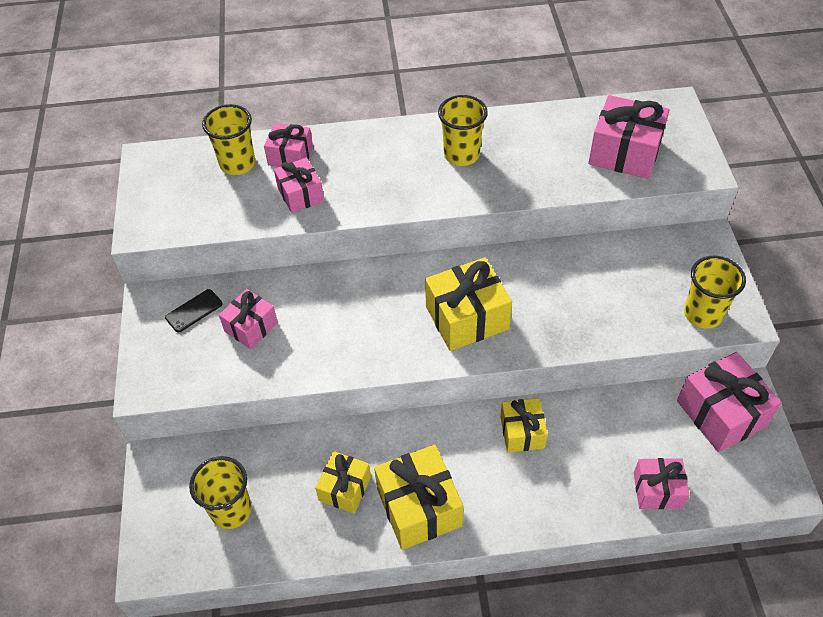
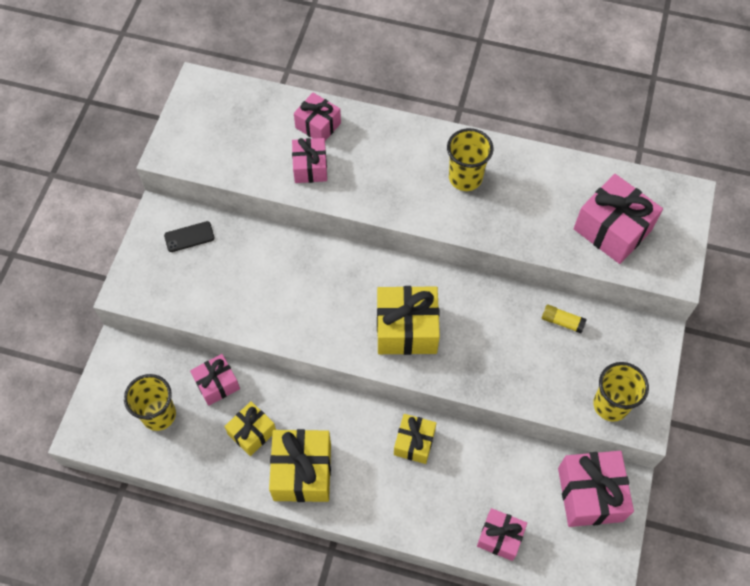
camera: 20 degrees right, 10 degrees up
yellow cup [202,104,255,175] -> none
pink gift [219,289,278,349] -> pink gift moved to [190,354,240,406]
none -> yellow glue stick [542,305,587,333]

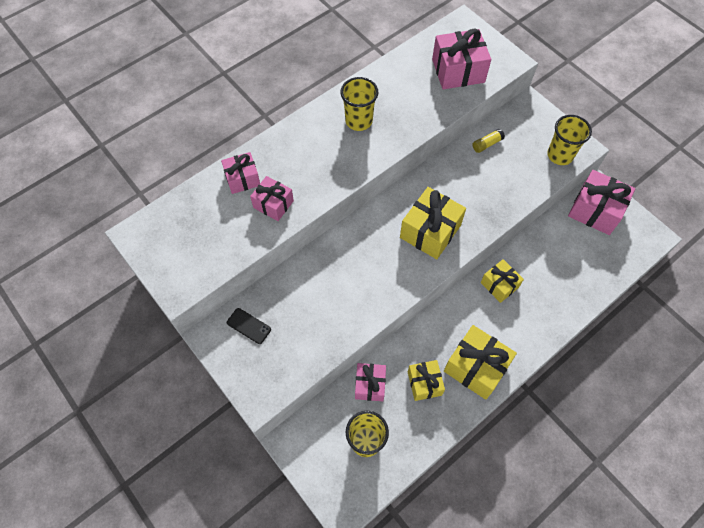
camera: 55 degrees left, 0 degrees up
black phone [164,221,215,252] -> black phone turned 75 degrees counterclockwise [227,308,271,344]
pink gift [477,508,527,561] -> none

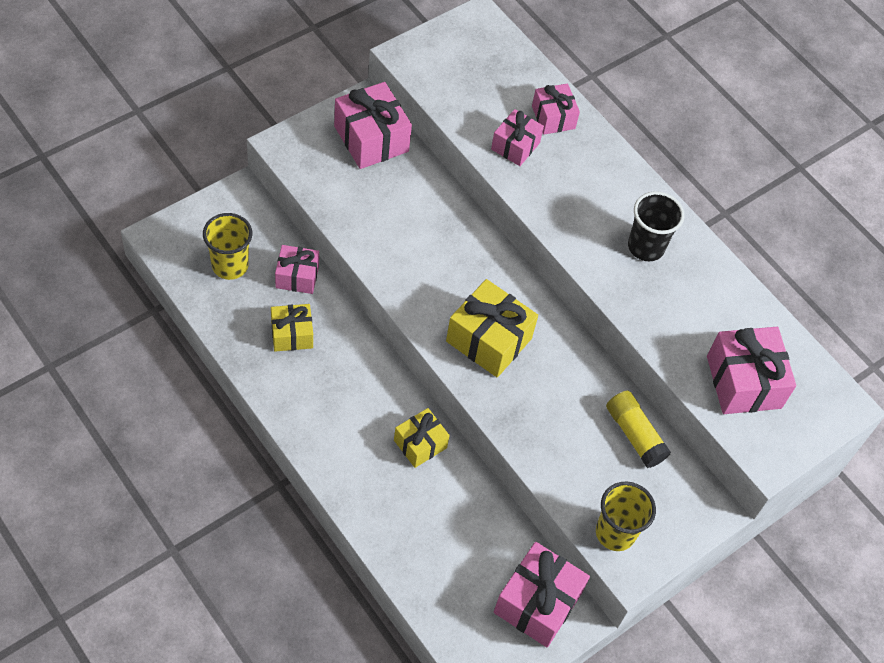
camera: 85 degrees right, 5 degrees down
black phone [227,308,271,344] -> pink gift [334,82,412,169]
yellow cup [340,77,378,131] -> black cup [628,191,685,261]
yellow gift [444,325,517,400] -> none
yellow glue stick [473,129,505,153] -> yellow glue stick [606,391,671,468], size x1.59

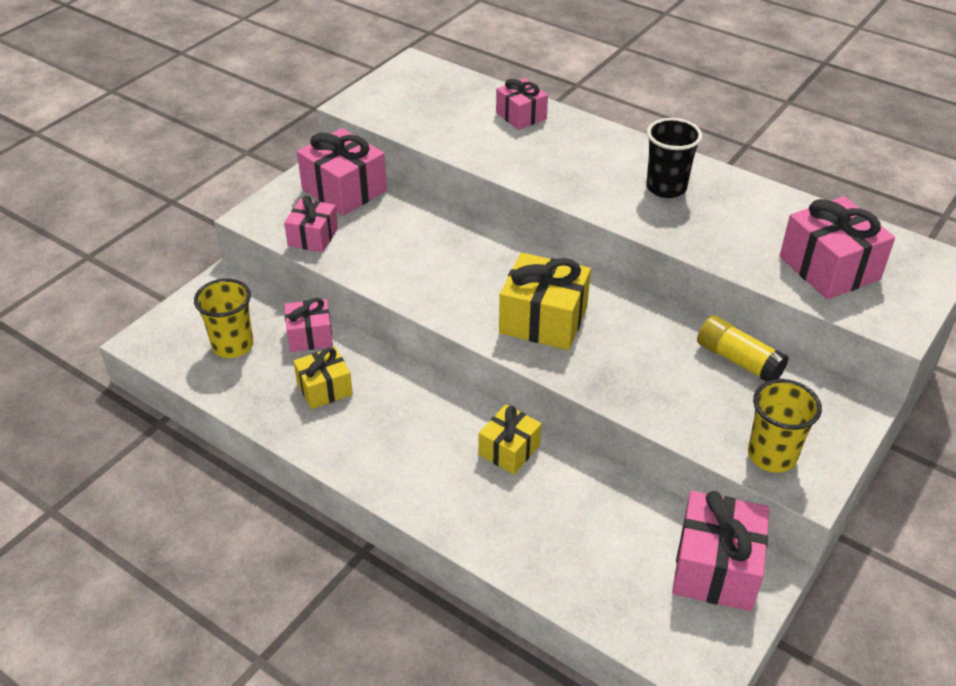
camera: 10 degrees left, 15 degrees down
pink gift [491,109,544,166] -> pink gift moved to [284,196,338,253]

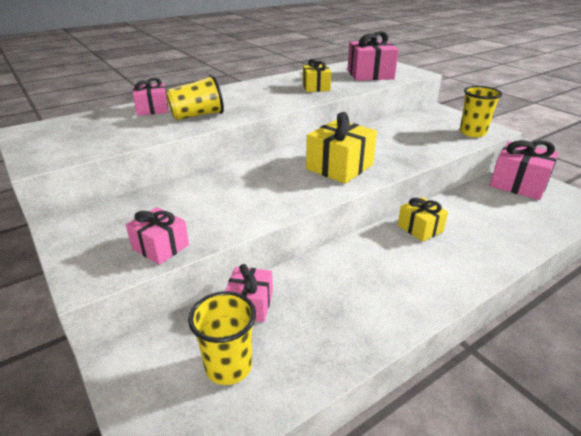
camera: 70 degrees left, 10 degrees down
yellow gift [293,347,353,409] -> yellow gift moved to [303,59,331,92]
pink gift [297,128,387,216] -> none
black cup [646,118,702,198] -> none
yellow glue stick [697,315,788,382] -> none
none -> yellow cup [166,74,224,120]

